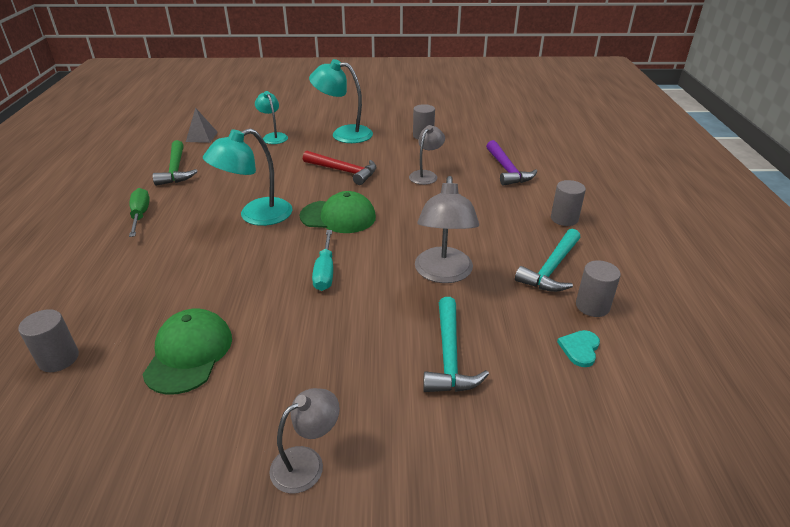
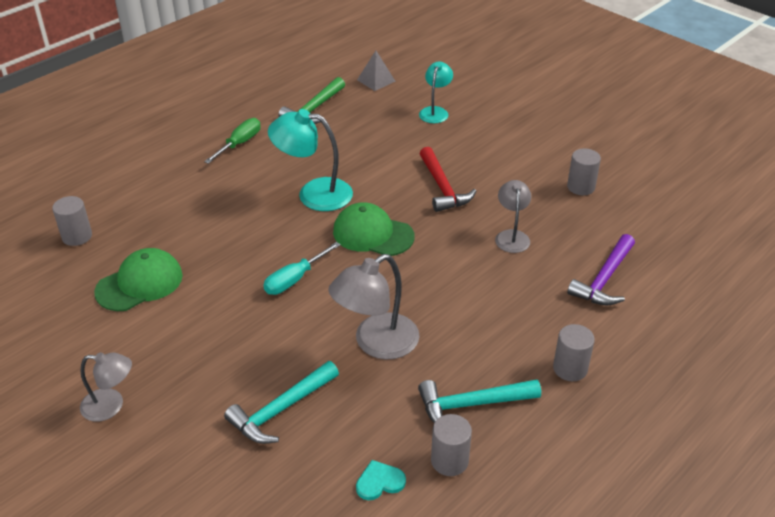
camera: 45 degrees right, 5 degrees up
green cap [300,191,376,233] -> green cap turned 150 degrees clockwise [333,203,415,256]
turquoise lamp [309,59,373,143] -> none
grey lamp [409,125,445,185] -> grey lamp turned 75 degrees counterclockwise [495,180,531,253]

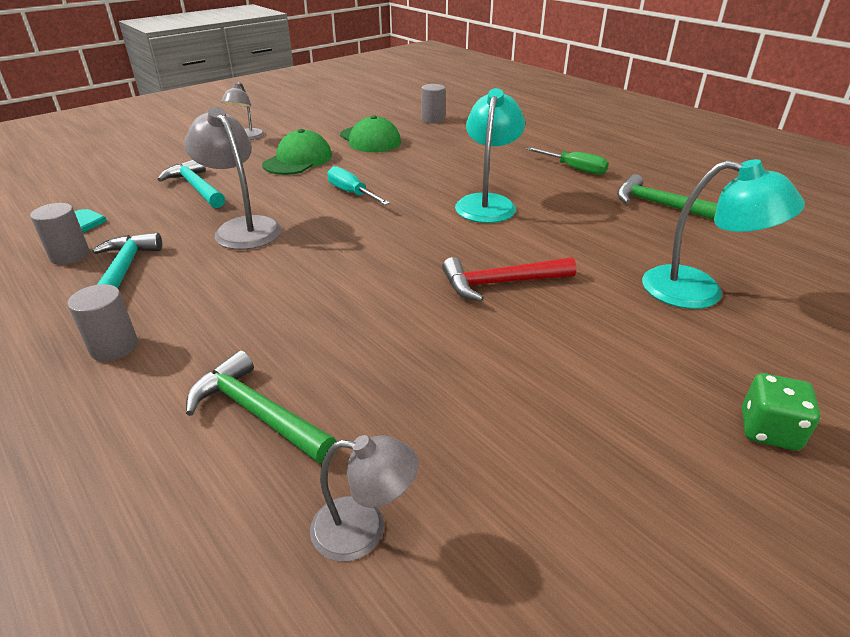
camera: 95 degrees right, 5 degrees down
green cap [333,203,415,256] -> green cap moved to [262,129,332,175]
grey pyramid [357,51,396,91] -> none
turquoise lamp [419,62,453,123] -> turquoise lamp [642,159,805,309], size x1.62
grey lamp [495,180,531,253] -> grey lamp moved to [310,435,418,562]
grey cylinder [567,148,601,195] -> none
purple hammer [567,234,635,305] -> green hammer [186,350,337,463]
none -> green dice [742,373,821,451]

